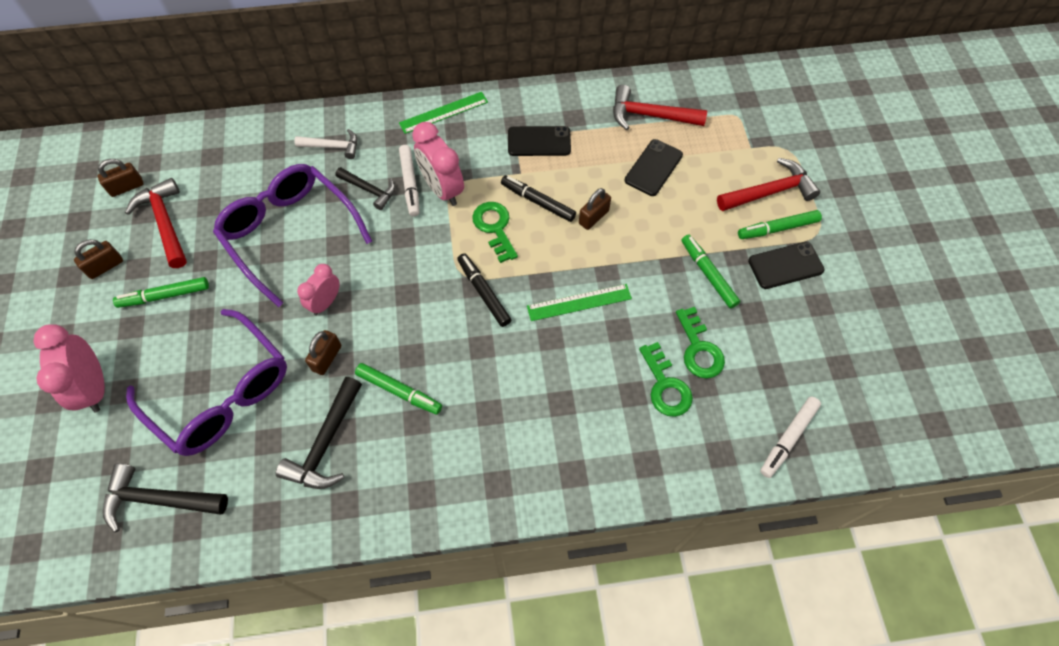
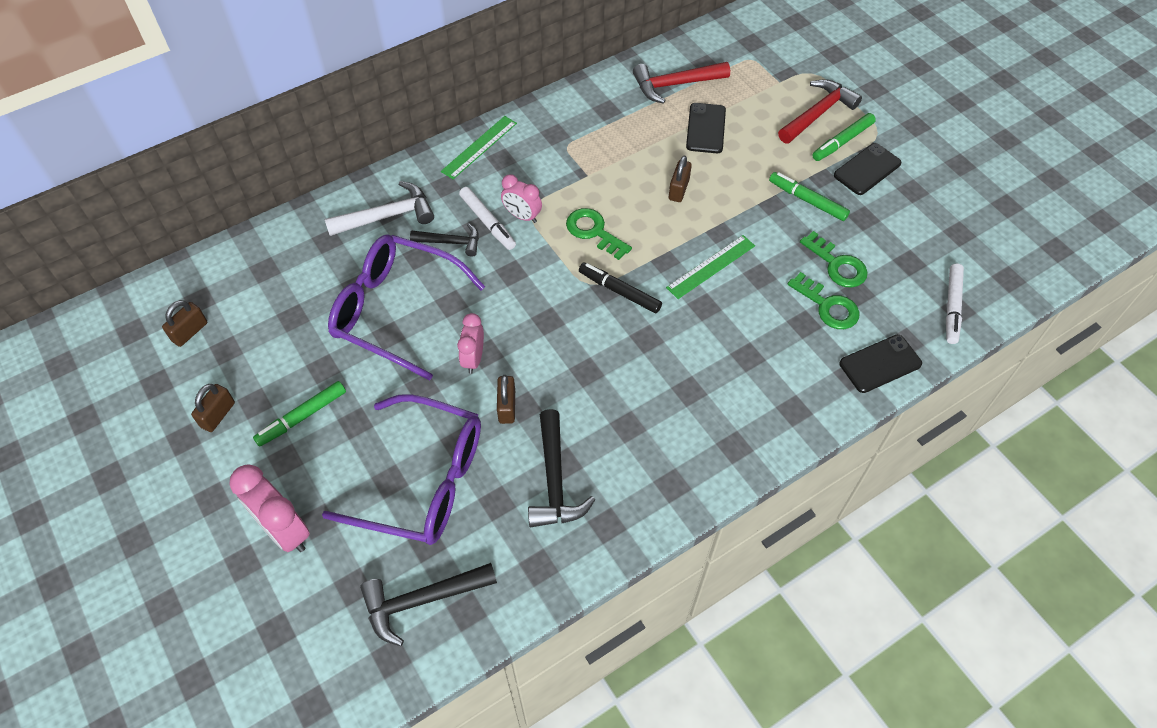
camera: 25 degrees left, 5 degrees down
red hammer [125,178,187,268] -> none
white hammer [294,129,357,159] -> white hammer [325,181,434,236], size x1.53
green marker [355,363,442,415] -> none
pink clock [412,122,464,206] -> pink clock [501,174,542,223], size x0.63
black marker [501,175,576,222] -> none
black phone [508,126,571,156] -> black phone moved to [839,335,922,393]

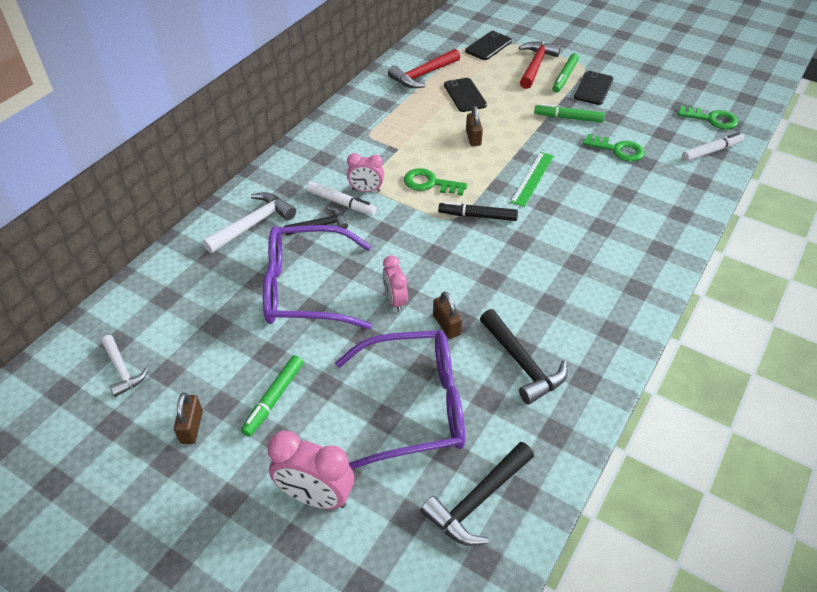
camera: 25 degrees left, 10 degrees down
brown padlock [162,300,207,347] -> white hammer [101,335,149,397]
green ruler [441,116,517,179] -> none
green key [788,272,859,329] -> green key moved to [678,106,739,129]
black phone [839,335,922,393] -> black phone moved to [465,31,512,60]
white marker [946,263,964,344] -> white marker turned 105 degrees counterclockwise [682,132,744,161]

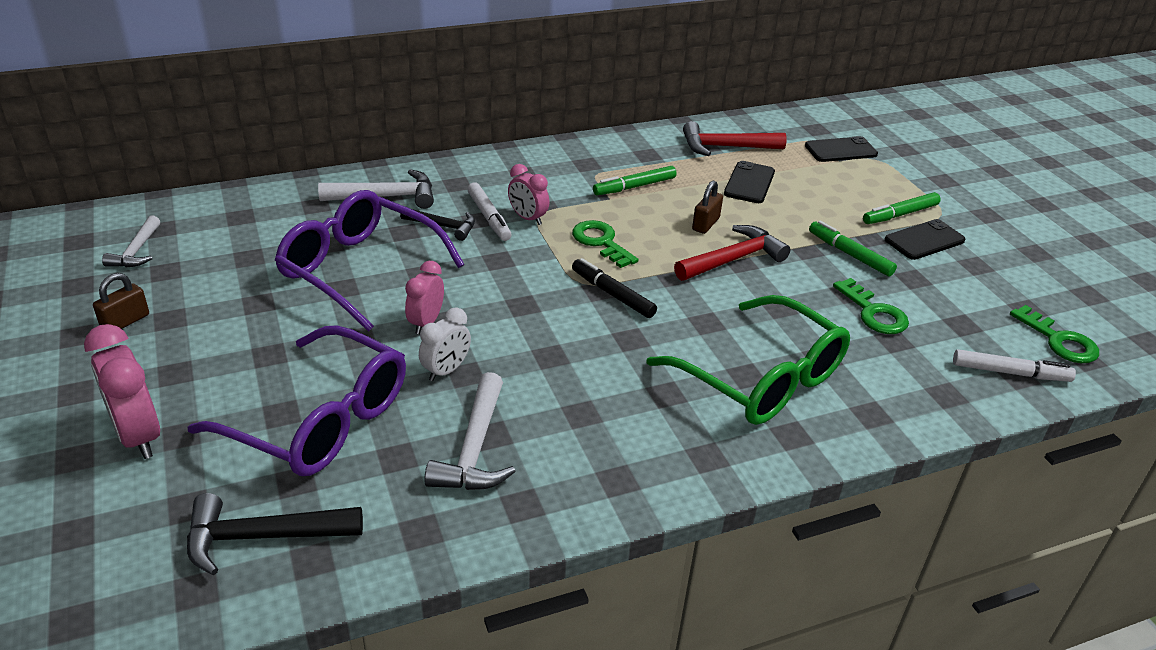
camera: 35 degrees right, 10 degrees down
green marker [241,355,303,437] -> green marker moved to [593,166,676,195]
brown padlock [433,292,462,339] -> white clock [419,307,471,381]
black hammer [480,309,568,404] -> white hammer [424,372,516,490]
green ruler [510,152,554,207] -> none
red hammer [519,42,561,89] -> red hammer moved to [674,225,791,281]
none -> green glasses [646,295,850,425]

